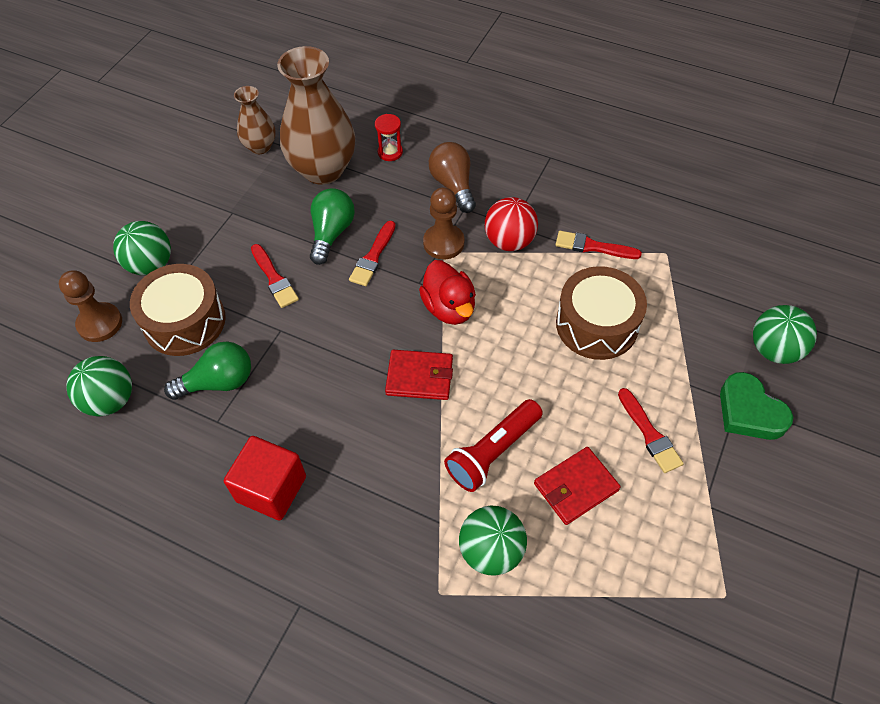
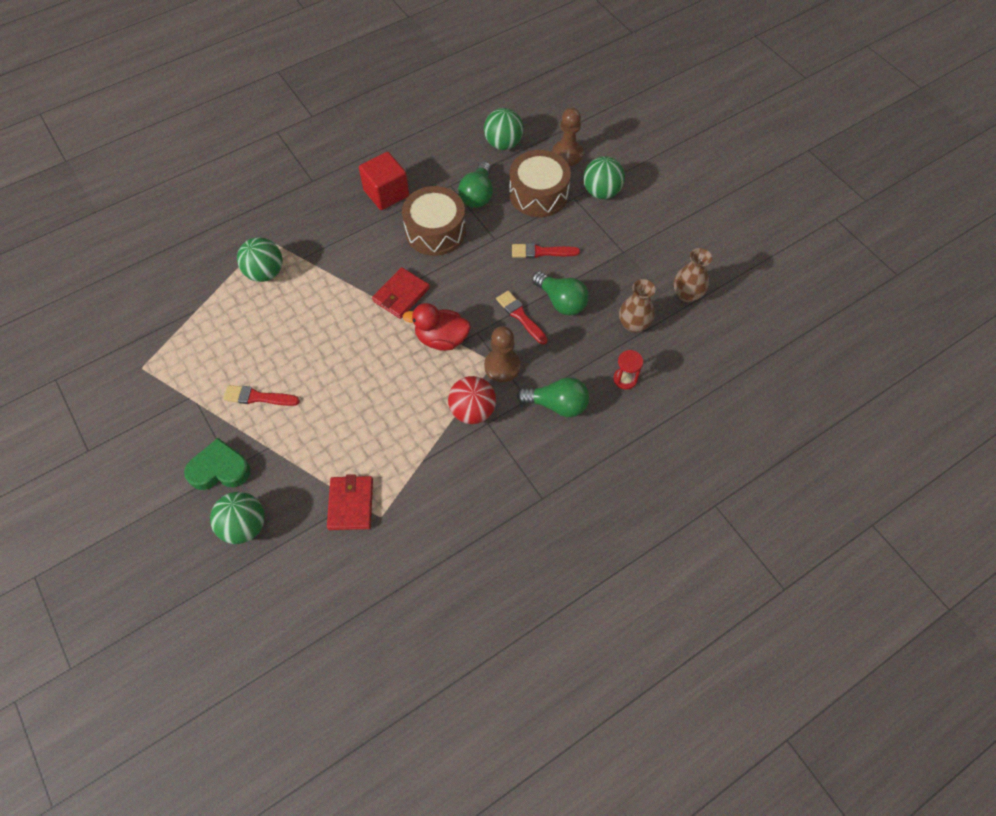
camera: 120 degrees right, 5 degrees up
brown vase [277,46,355,185] -> brown vase [619,279,656,333], size x0.53
brown light bulb [429,142,476,213] -> green light bulb [517,377,589,417]
red flashlight [444,399,543,492] -> none
red wallet [534,447,621,525] -> red wallet moved to [327,474,373,530]
red brush [556,231,642,259] -> none
brown drum [556,266,647,360] -> brown drum moved to [402,186,466,256]

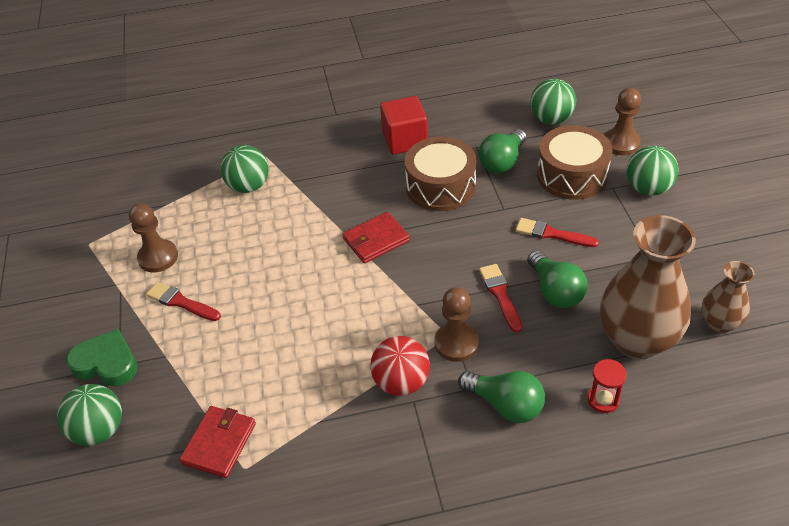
camera: 25 degrees right, 15 degrees down
red duck [403,303,471,351] -> none
brown vase [619,279,656,333] -> brown vase [600,215,696,359], size x1.90
none -> brown pawn [129,203,178,273]

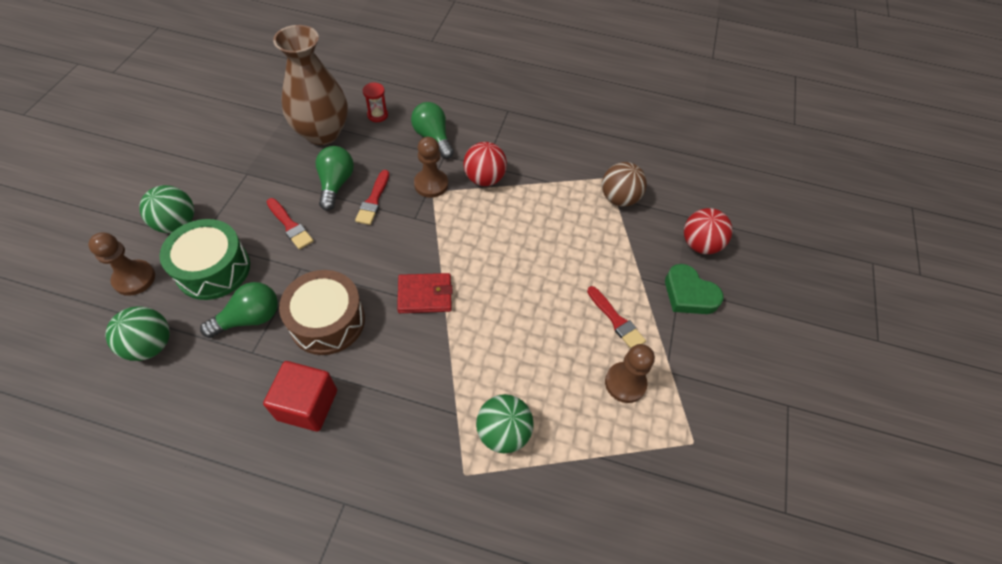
camera: 160 degrees left, 10 degrees up
green ball [57,384,122,446] -> red ball [684,208,733,254]
red wallet [180,406,256,478] -> brown ball [602,162,647,207]
brown drum [537,125,613,200] -> green drum [159,219,250,300]
brown vase [702,261,755,333] -> none

